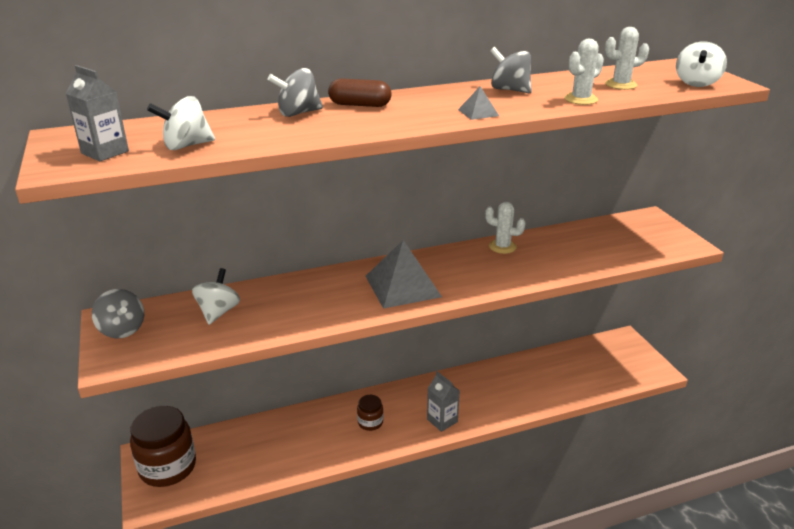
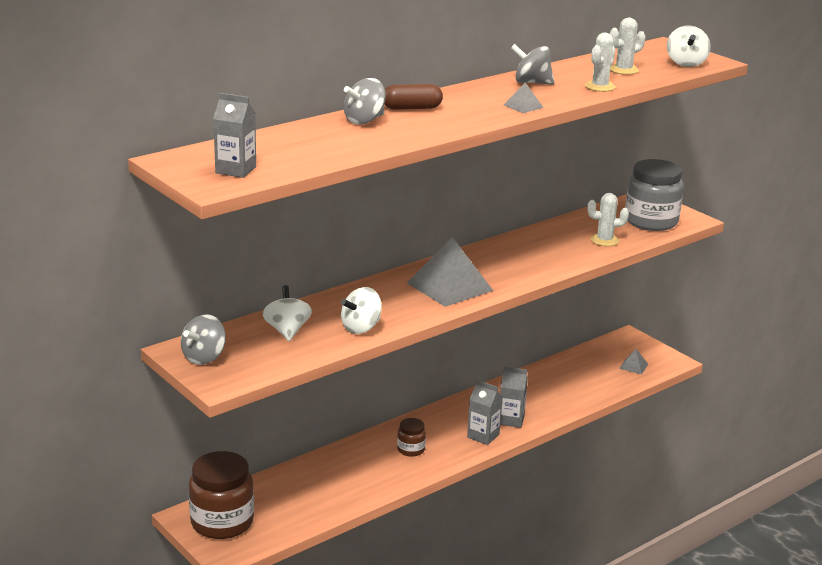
camera: 20 degrees left, 5 degrees down
grey spinning top [92,289,144,338] -> grey spinning top turned 90 degrees clockwise [181,314,226,365]
white spinning top [147,96,215,150] -> white spinning top moved to [341,287,382,334]
white cactus [485,202,526,254] -> white cactus moved to [587,193,629,246]
none -> grey carton [500,367,528,428]
none -> grey pyramid [619,349,648,374]
none -> grey jar [625,159,684,231]

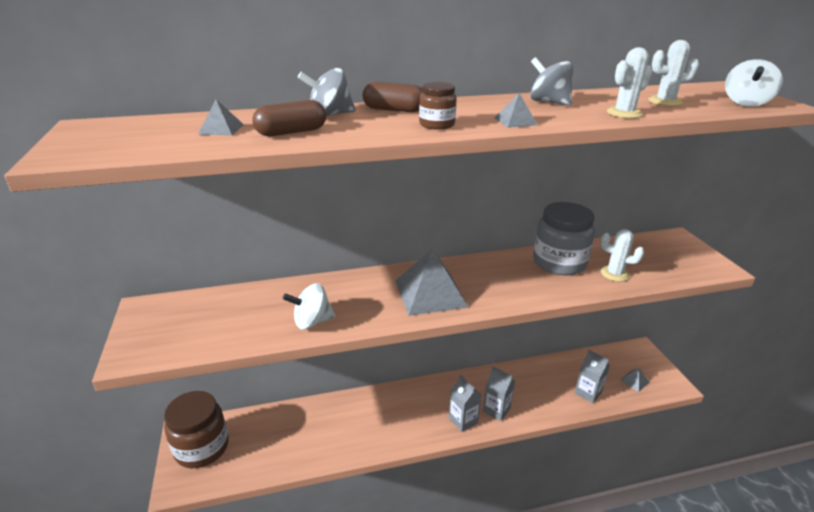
camera: 25 degrees right, 5 degrees up
grey spinning top [181,314,226,365] -> none
grey carton [213,93,256,178] -> grey carton moved to [575,350,610,403]
white spinning top [262,285,312,341] -> none
brown jar [397,418,426,457] -> brown jar moved to [419,82,457,130]
grey jar [625,159,684,231] -> grey jar moved to [533,202,595,275]
none -> grey pyramid [198,99,244,136]
none -> brown capsule [252,100,326,136]

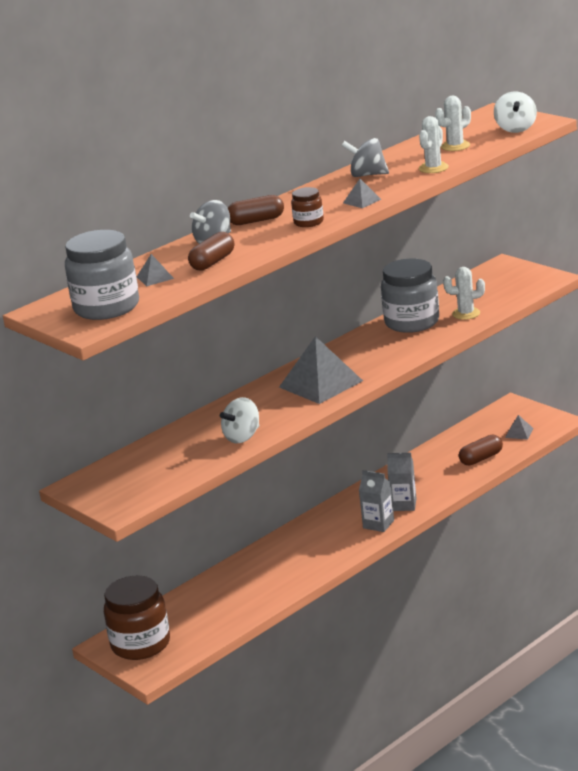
camera: 25 degrees left, 5 degrees down
grey carton [575,350,610,403] -> brown capsule [459,435,503,465]
none -> grey jar [65,230,139,320]

